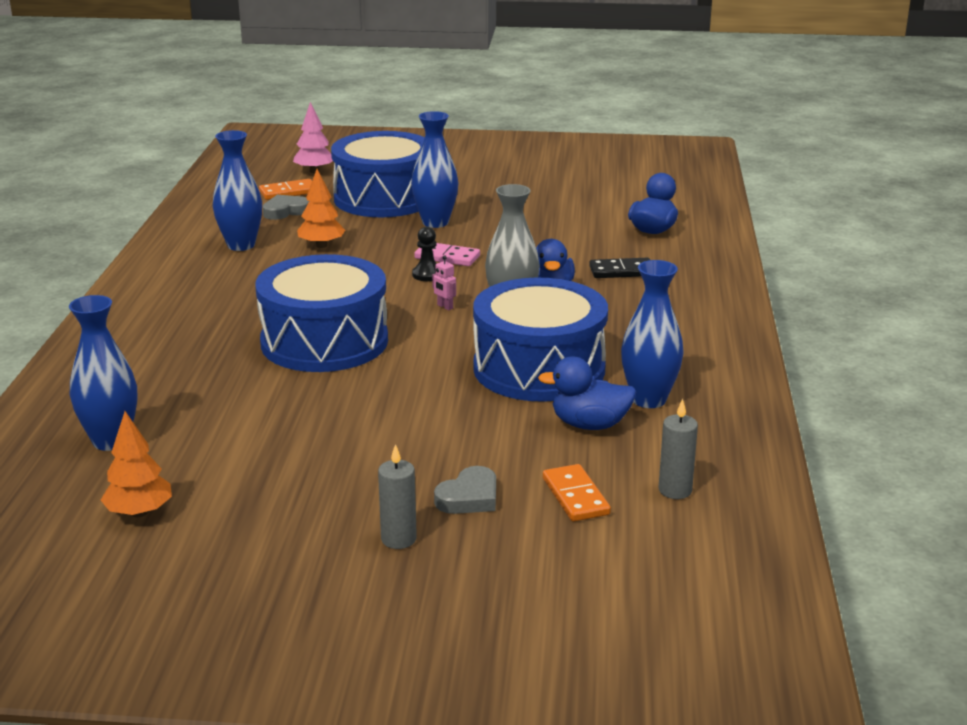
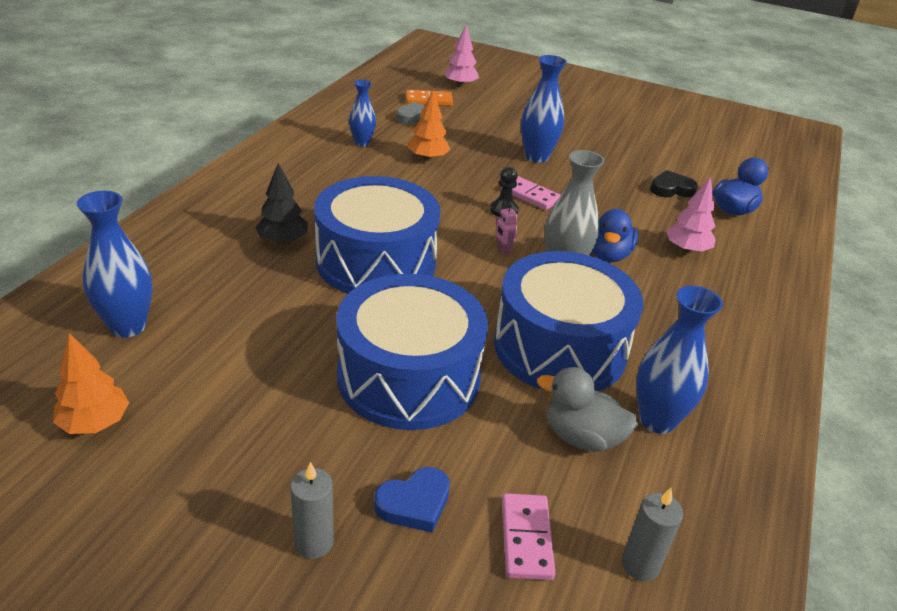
camera: 15 degrees right, 10 degrees up
blue vase [213,130,262,251] -> blue vase [349,80,376,147], size x0.63
blue drum [331,131,425,217] -> blue drum moved to [336,274,488,430]
grey heart [434,466,496,514] -> blue heart [374,467,450,533]
blue duck [538,357,636,430] -> grey duck [537,367,638,452]
orange domino [543,464,611,522] -> pink domino [502,493,556,580]
black domino [589,258,650,278] -> pink tree [666,177,716,253]
none -> black tree [255,163,308,245]
none -> black heart [650,170,698,197]

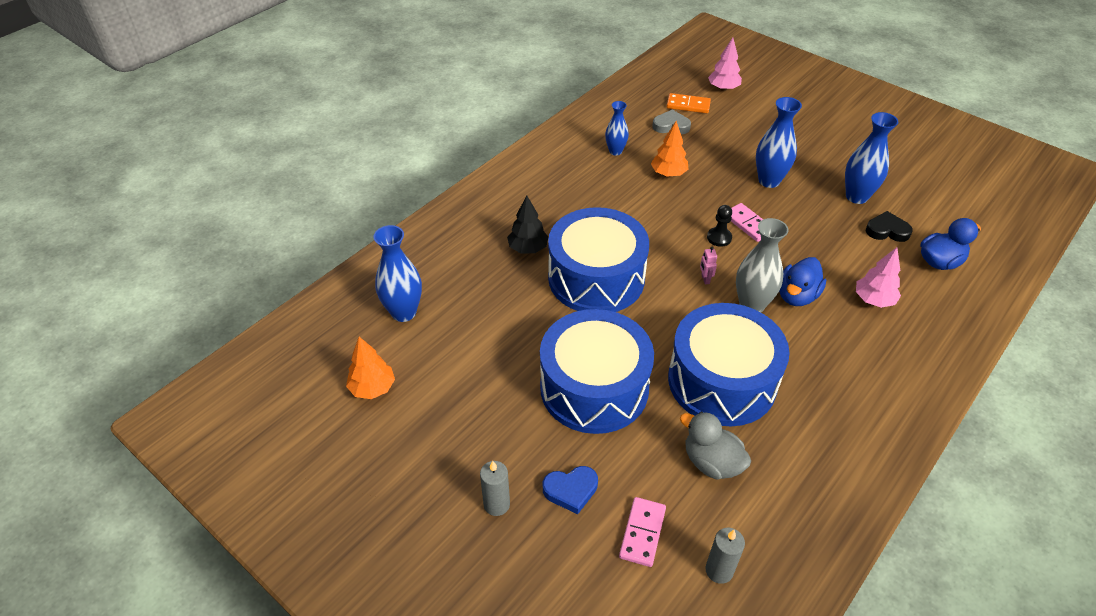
camera: 20 degrees right, 10 degrees up
blue vase [636,286,723,434] -> blue vase moved to [845,112,898,204]

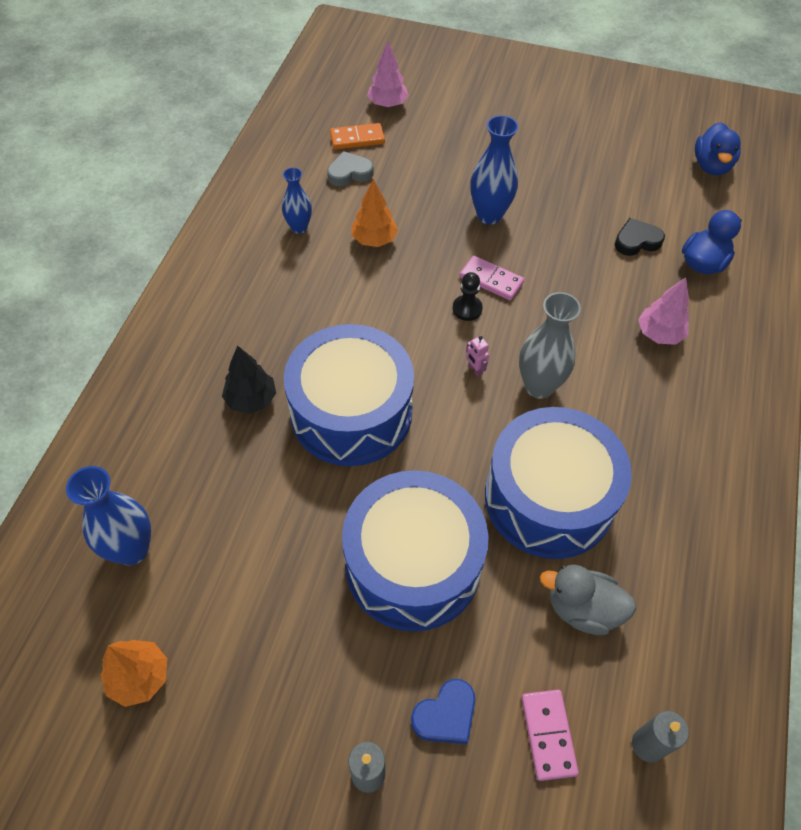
camera: 25 degrees left, 10 degrees up
blue duck [779,257,826,306] -> blue duck moved to [695,122,741,175]
blue vase [845,112,898,204] -> none

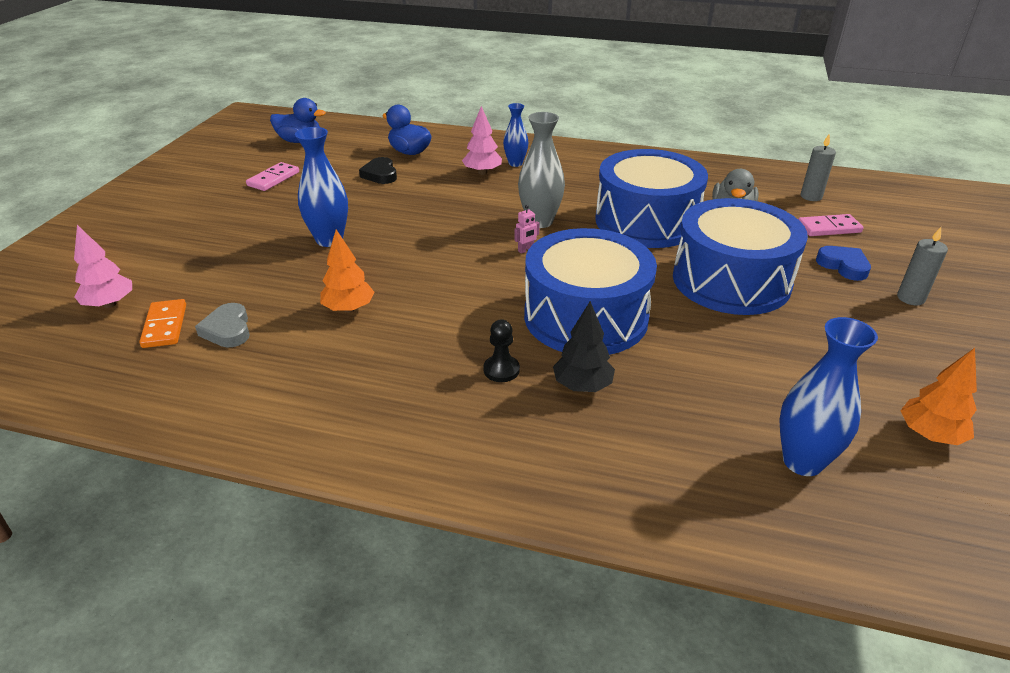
camera: 90 degrees left, 20 degrees down
blue vase [282,167,312,234] -> blue vase moved to [503,103,528,167]
black pawn [453,272,483,321] -> black pawn moved to [483,319,520,382]
pink domino [460,256,524,300] -> pink domino moved to [246,162,299,191]

